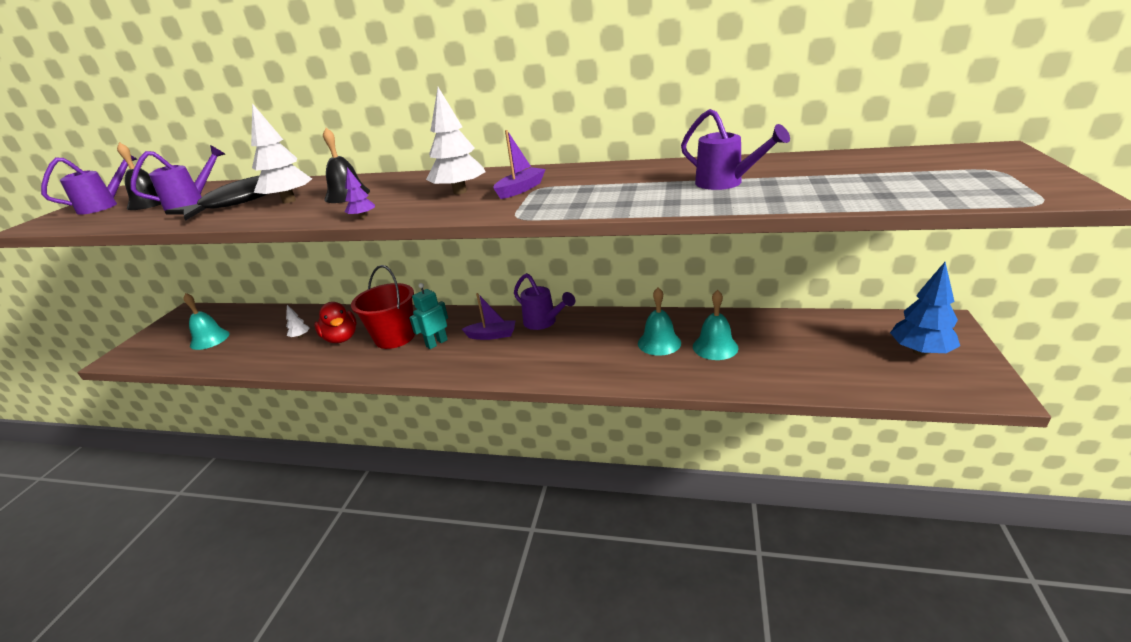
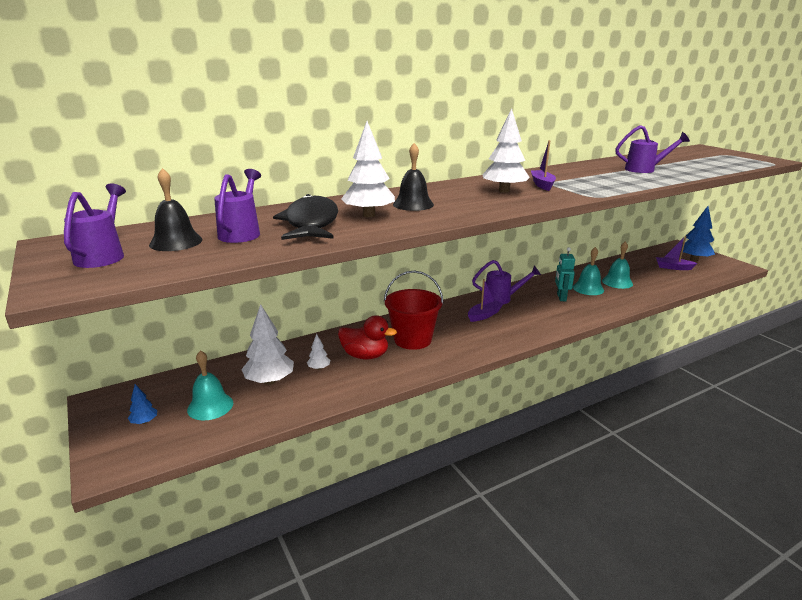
camera: 45 degrees left, 5 degrees down
purple tree [345,167,375,219] -> none
turquoise robot [409,283,448,349] -> turquoise robot moved to [555,247,575,301]
none -> blue tree [128,384,157,424]
none -> white tree [241,304,294,385]
none -> purple boat [656,236,697,270]

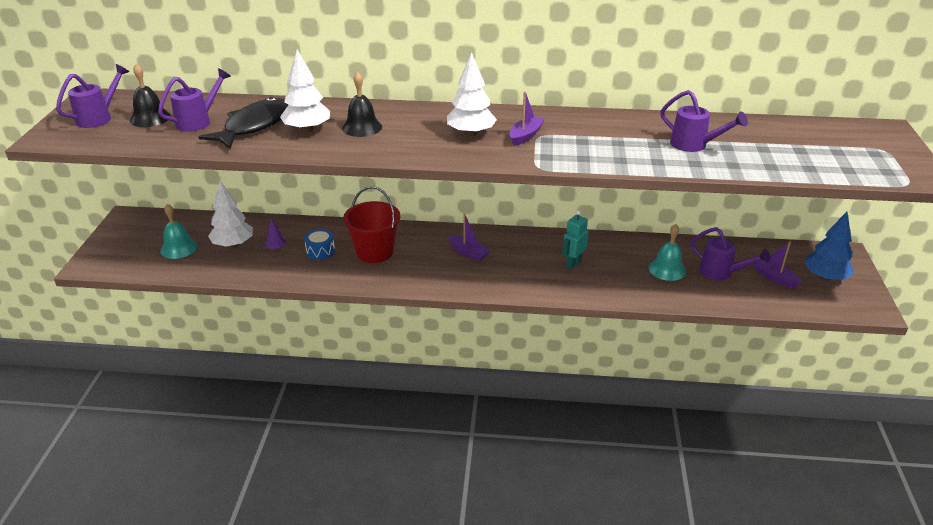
camera: 35 degrees right, 10 degrees up
blue tree [128,384,157,424] -> none
white tree [307,334,330,370] -> purple tree [265,219,286,250]
red duck [338,315,397,359] -> blue drum [304,229,335,260]
purple boat [468,279,503,322] -> purple boat turned 45 degrees clockwise [448,213,490,262]
purple watering can [472,260,541,304] -> purple watering can moved to [690,227,770,280]
turquoise bell [573,247,604,295] -> none

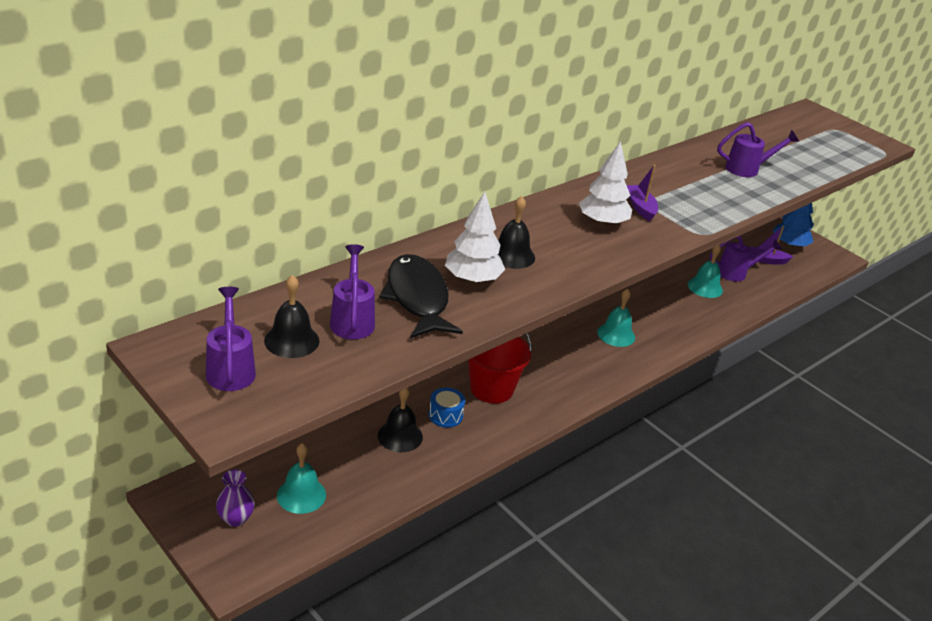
camera: 50 degrees left, 0 degrees up
white tree [208,181,253,248] -> none
purple tree [265,219,286,250] -> black bell [378,388,423,452]
purple boat [448,213,490,262] -> none
turquoise robot [562,210,589,269] -> none
none -> purple vase [216,470,255,527]
none -> turquoise bell [597,289,635,347]

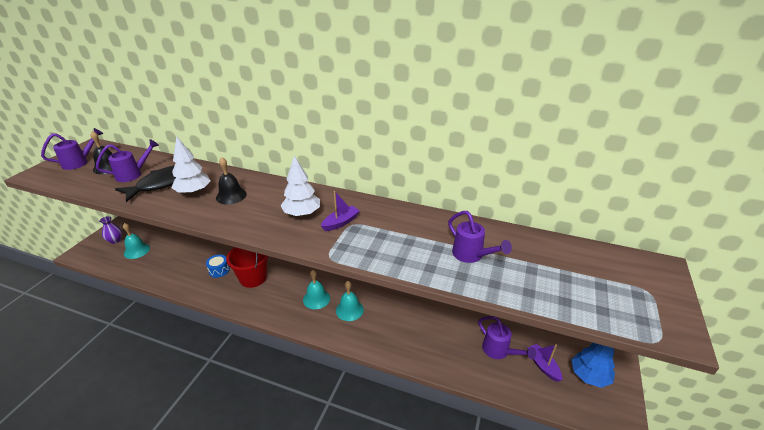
camera: 65 degrees right, 0 degrees up
black bell [378,388,423,452] -> none
turquoise bell [688,245,723,298] -> turquoise bell moved to [303,270,330,309]

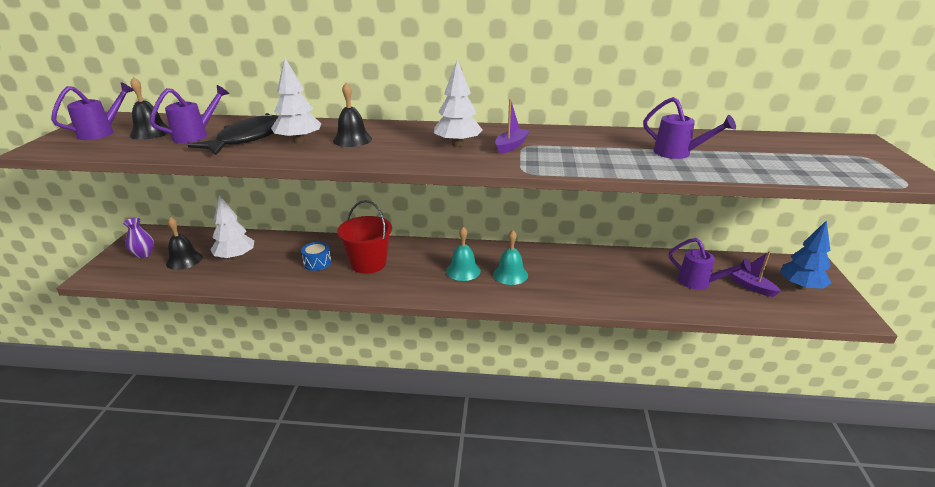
camera: 15 degrees left, 5 degrees down
turquoise bell [123,223,150,259] -> black bell [166,217,203,270]
none -> white tree [210,195,254,260]

